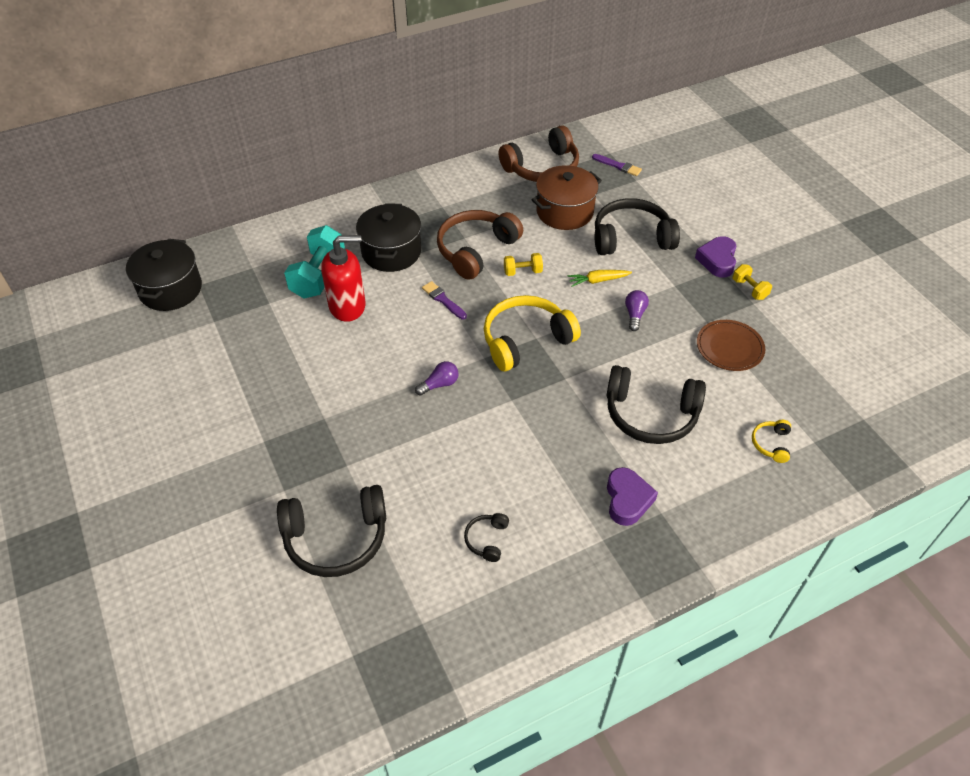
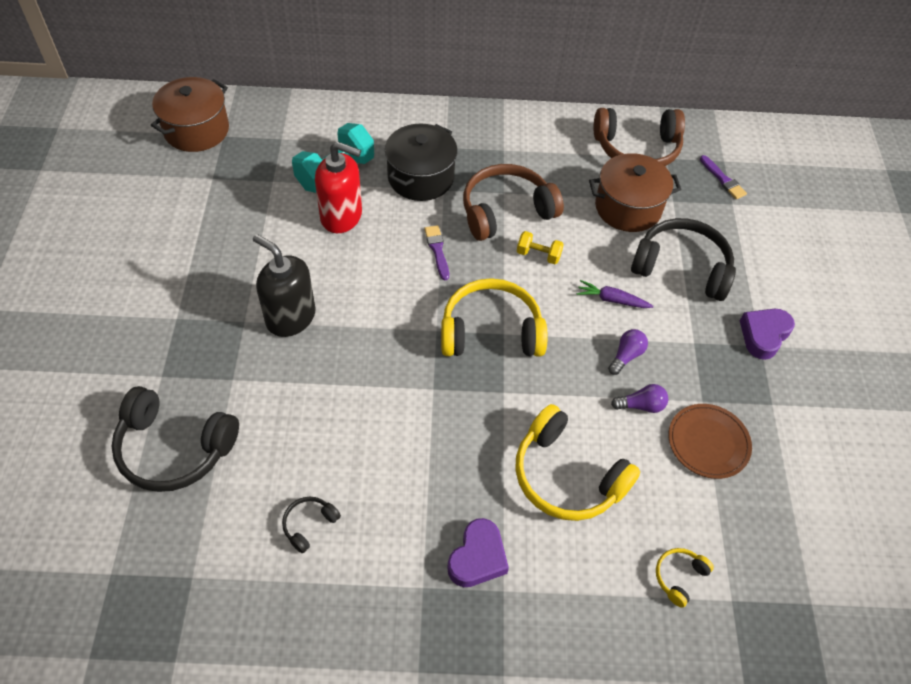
camera: 25 degrees right, 5 degrees up
black pot [126,239,202,311] -> brown pot [151,77,229,152]
purple light bulb [415,361,459,396] -> purple light bulb moved to [611,384,668,413]
yellow carrot [568,270,632,287] -> purple carrot [577,280,654,308]
black headphones [607,365,706,444] -> yellow headphones [515,404,640,521]
yellow dumbbell [733,264,772,300] -> none
none -> black soap dispenser [253,234,316,337]

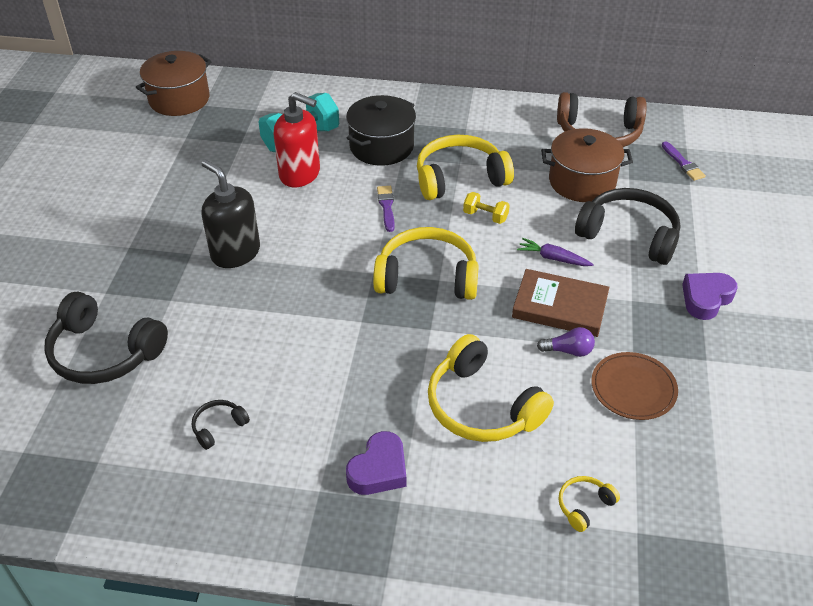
camera: 10 degrees right, 10 degrees down
brown headphones [463,164,564,241] -> yellow headphones [417,135,514,200]
purple light bulb [608,329,648,375] -> brown book [512,269,609,337]

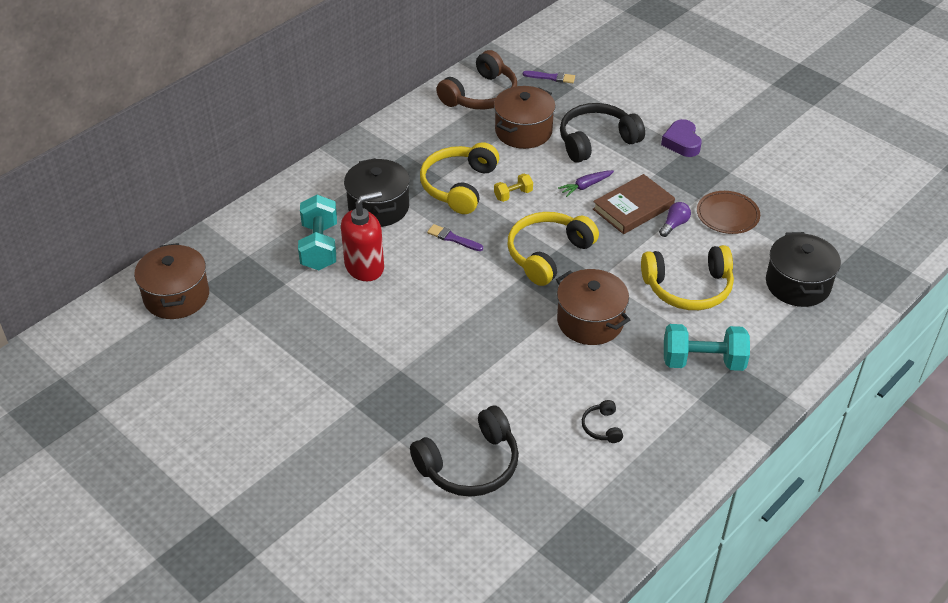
camera: 55 degrees left, 0 degrees up
black soap dispenser [202,160,260,268] -> none
purple heart [346,431,406,495] -> turquoise dumbbell [664,324,750,371]
yellow headphones [558,476,620,532] -> black pot [766,232,841,307]
none -> brown pot [556,269,630,345]

